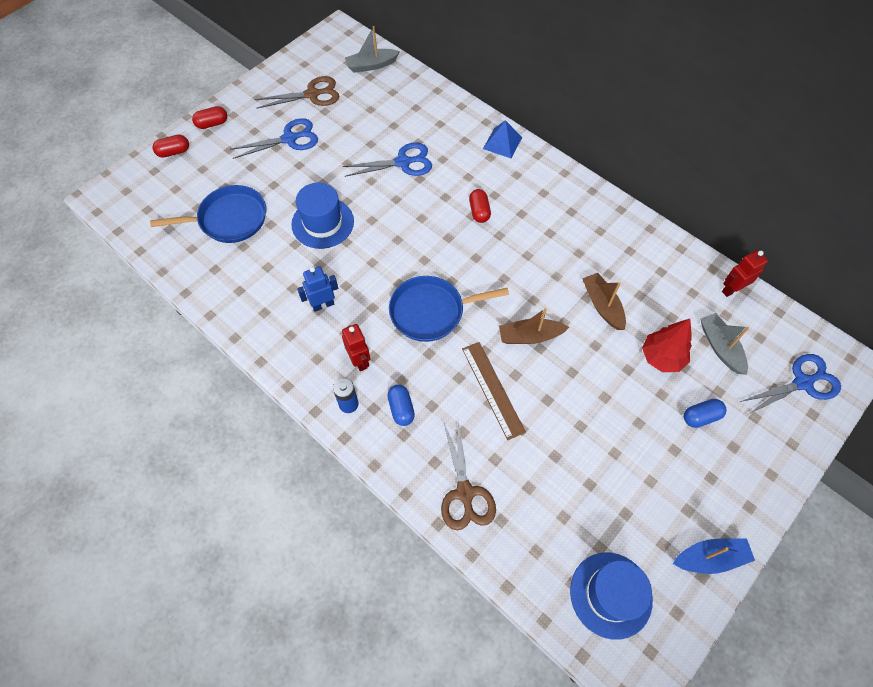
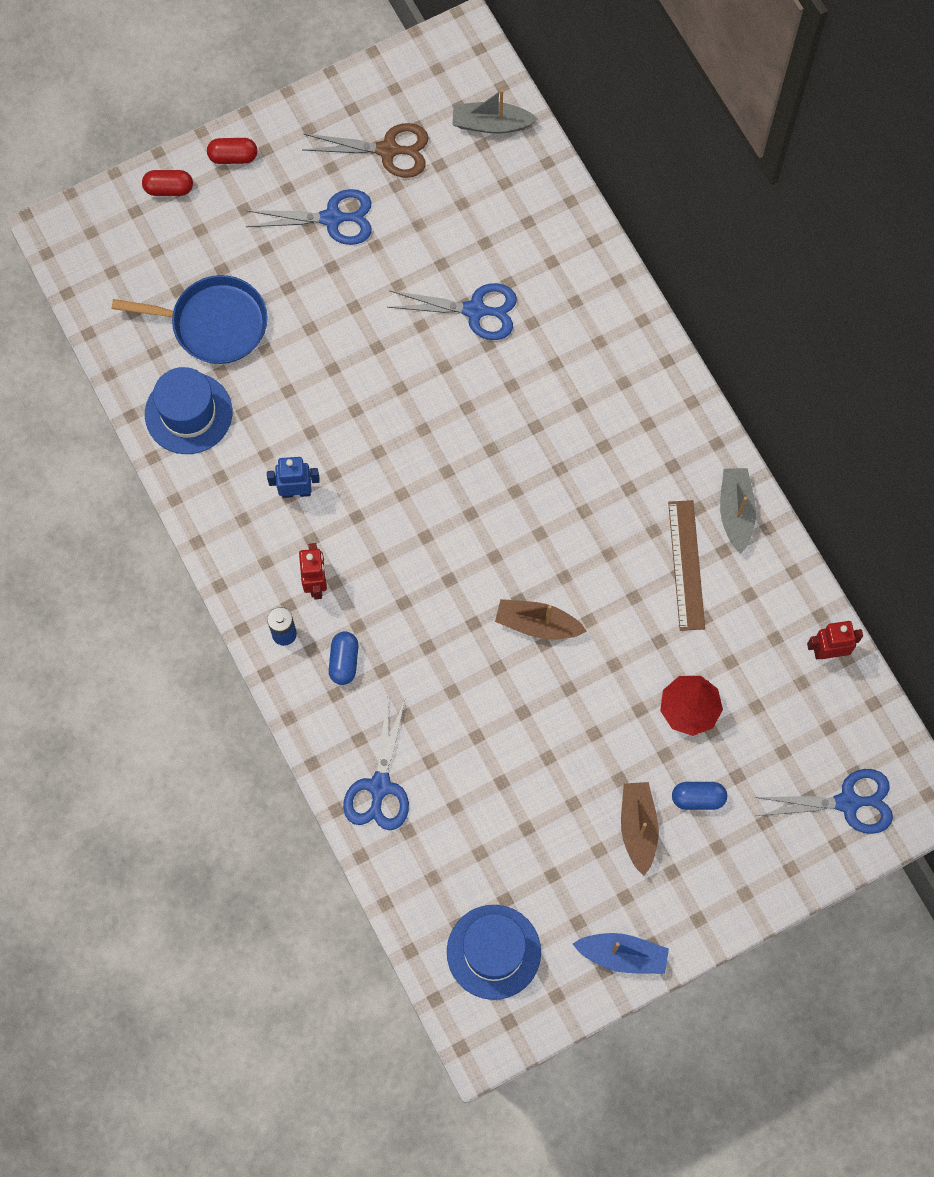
camera: 20 degrees right, 10 degrees up
blue hat [291,183,354,249] -> blue hat moved to [145,367,232,454]
blue pan [389,276,509,342] -> none
brown scissors [441,422,496,530] -> blue scissors [343,696,409,830]
brown ruler [462,342,526,440] -> brown ruler moved to [668,500,705,631]
red capsule [469,189,491,223] -> none
blue pyramid [483,120,522,158] -> none
brown boat [582,273,626,330] -> brown boat moved to [621,782,659,876]
grey boat [700,313,749,375] -> grey boat moved to [720,468,756,554]

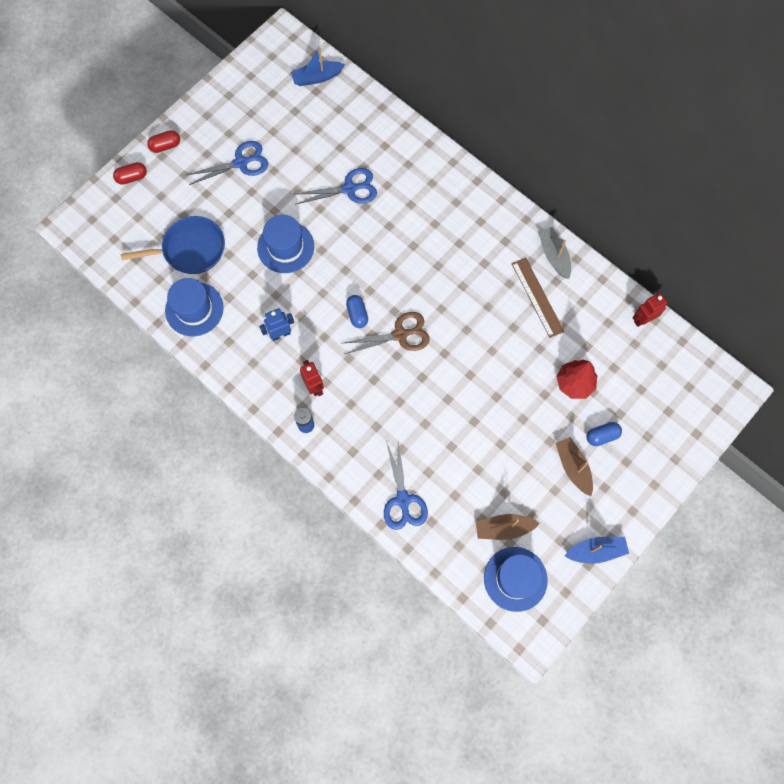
camera: 20 degrees left, 0 degrees up
brown scissors [303,123,429,178] -> brown scissors moved to [344,312,430,354]
blue capsule [329,631,358,685] -> blue capsule moved to [346,295,368,328]
grey boat [452,89,538,134] -> blue boat [291,48,345,86]
brown boat [495,599,587,639] -> brown boat moved to [476,514,540,540]
blue scissors [754,769,893,834] -> none
none -> blue hat [257,215,314,273]

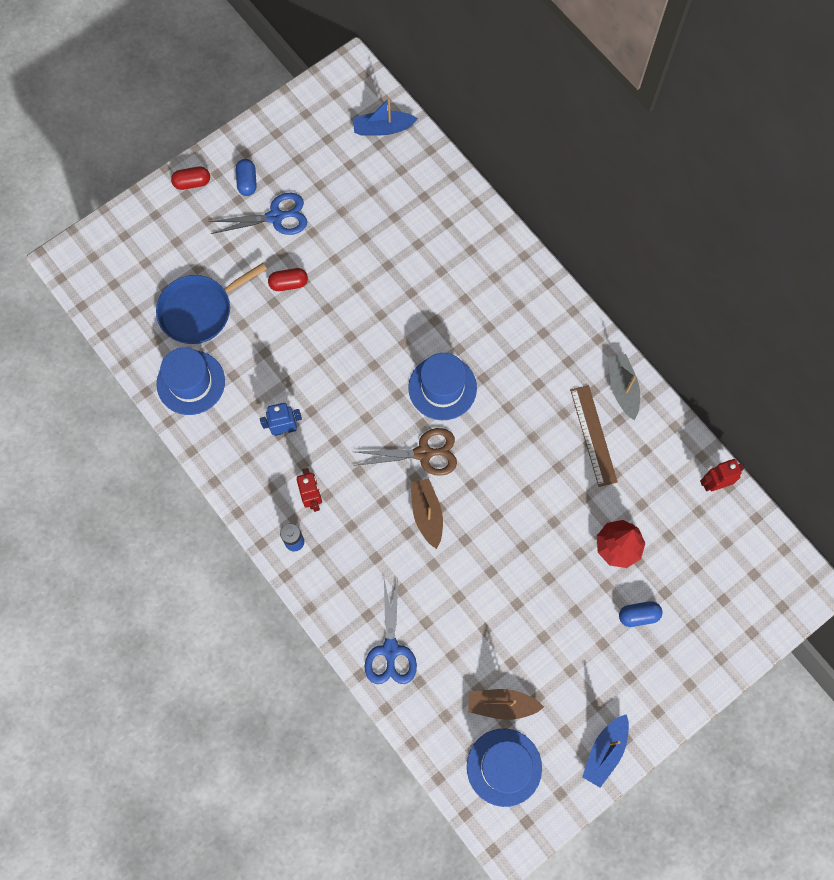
camera: 10 degrees right, 0 degrees up
red capsule [113,162,147,185] -> red capsule moved to [268,268,308,291]
blue pan [121,216,225,274] -> blue pan turned 150 degrees clockwise [156,263,267,344]
blue hat [257,215,314,273] -> blue hat moved to [408,353,477,420]
blue scissors [295,168,377,205] -> none
blue capsule [346,295,368,328] -> blue capsule moved to [236,159,257,196]
brown boat [556,437,593,496] -> brown boat moved to [410,478,443,549]
blue boat [565,537,629,564] -> blue boat turned 120 degrees clockwise [582,714,629,787]

